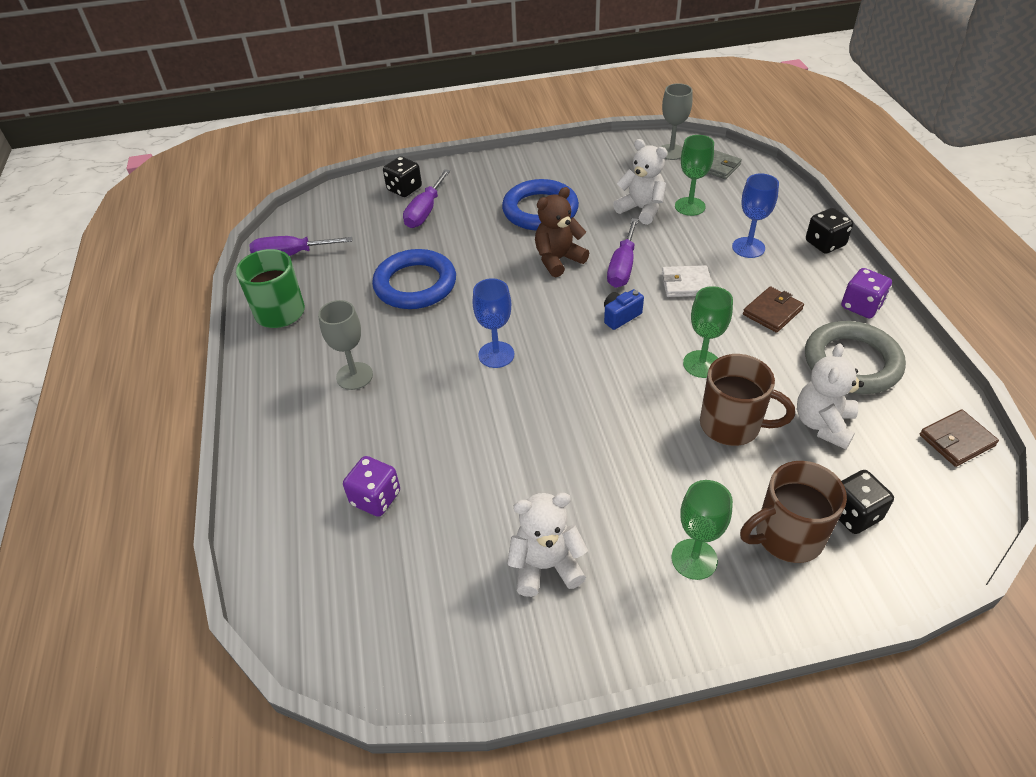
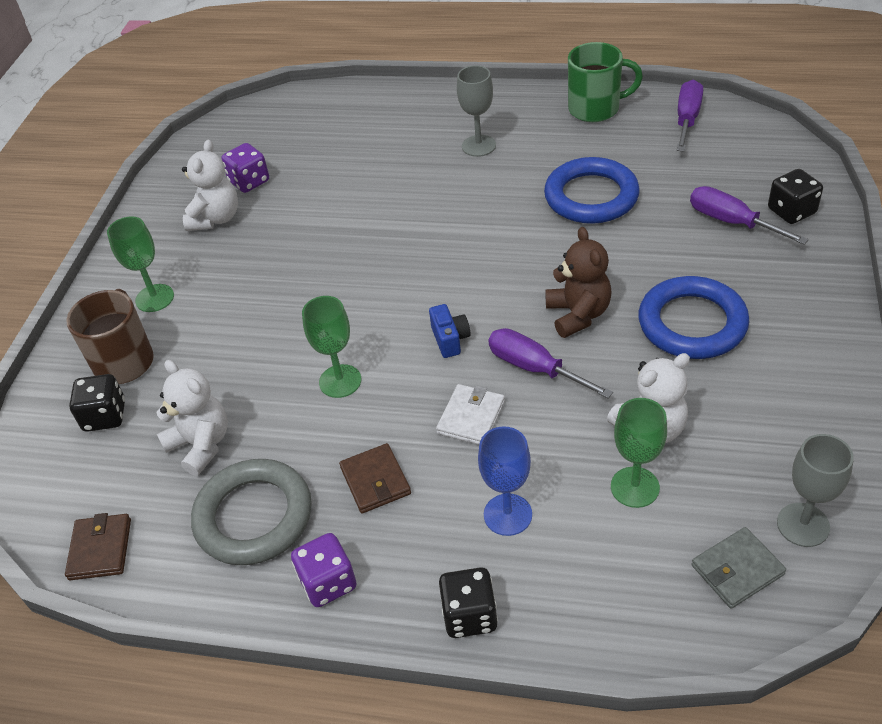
camera: 115 degrees right, 0 degrees up
purple dice [343,456,400,517] -> purple dice moved to [221,143,269,193]
blue goblet [473,278,514,368] -> none
brown mug [700,354,795,446] -> none

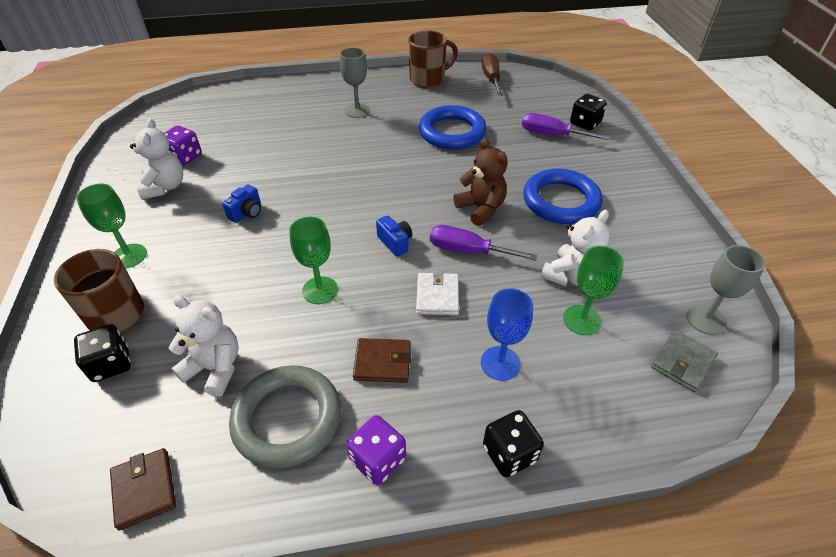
camera: 25 degrees left, 0 degrees up
brown wallet [339,443,411,513] -> brown wallet turned 45 degrees counterclockwise [353,338,411,383]
green mug [568,42,643,122] -> brown mug [408,30,458,88]
purple screwdriver [677,79,703,151] -> brown screwdriver [481,53,503,96]
none -> blue camera [222,184,261,223]

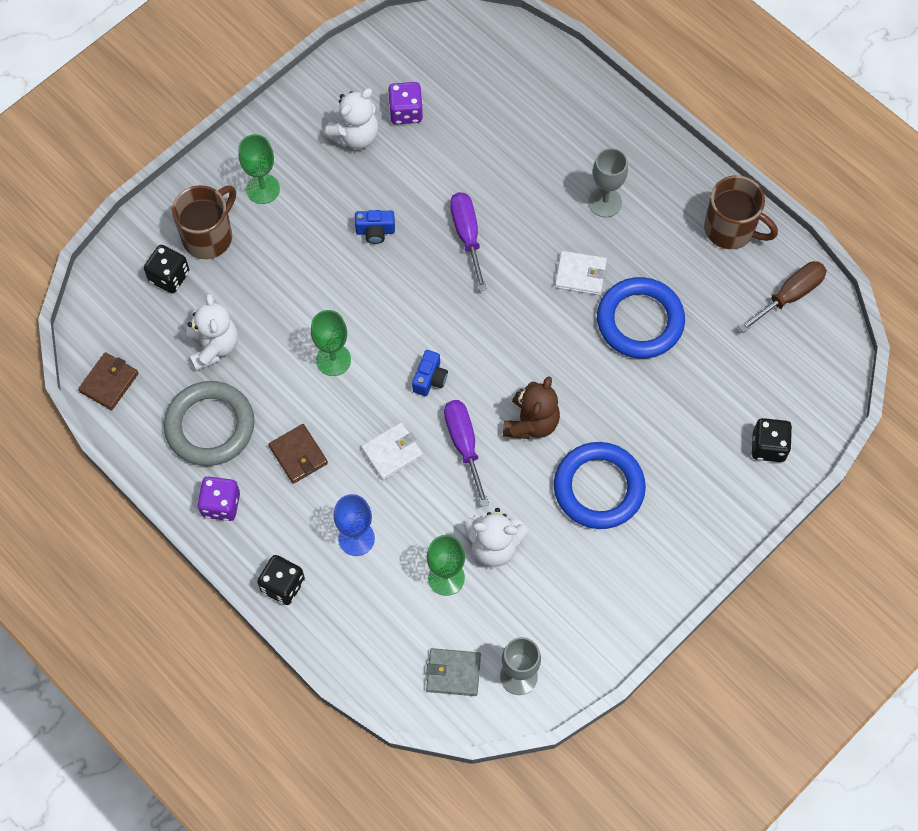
camera: 55 degrees right, 20 degrees up
purple screwdriver [522,113,609,140] -> purple screwdriver moved to [450,192,487,291]
none -> white wallet [555,251,607,295]

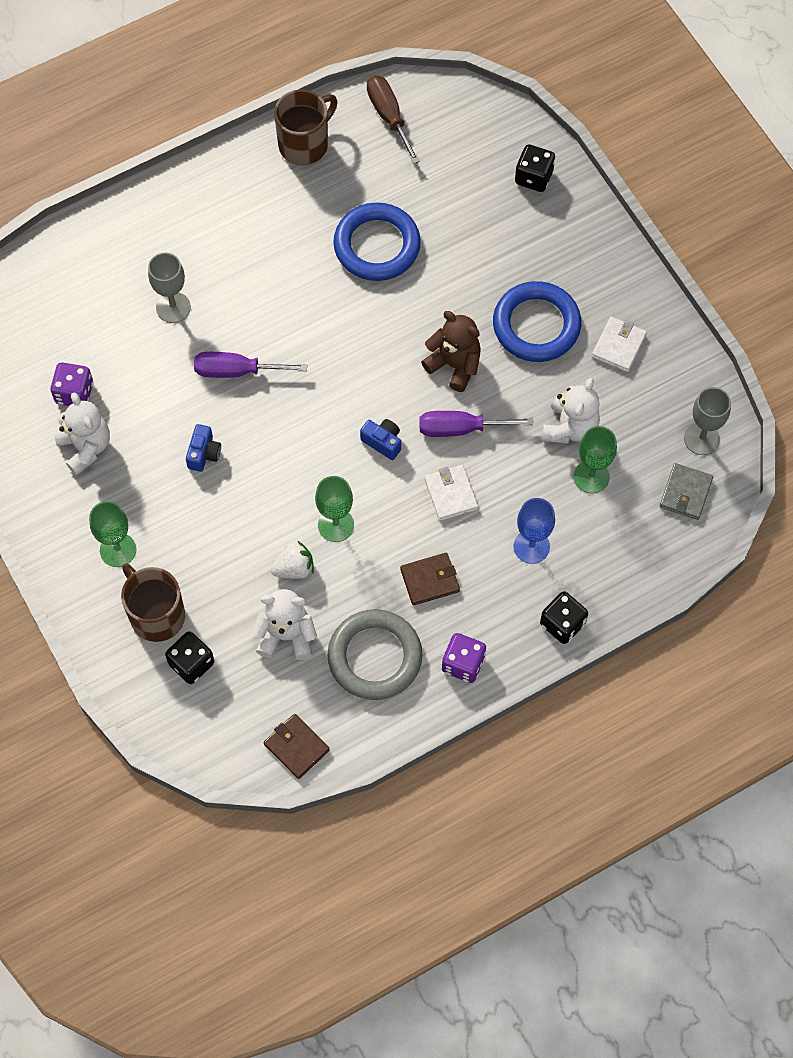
camera: 75 degrees left, 0 degrees up
white wallet [555,251,607,295] -> white wallet moved to [592,317,647,372]
grey goblet [588,148,628,217] -> grey goblet moved to [148,253,191,323]
none -> white strawberry [270,541,314,579]

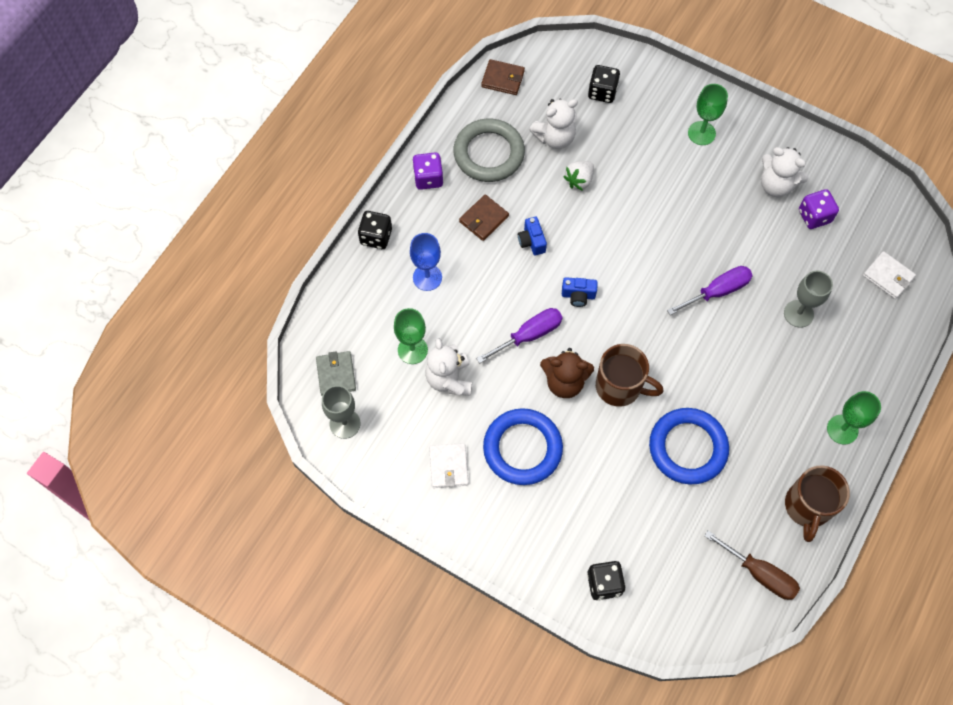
camera: 150 degrees right, 0 degrees up
brown mug [121,563,185,642] -> brown mug moved to [596,344,664,407]
blue camera [186,424,221,472] -> blue camera moved to [518,217,547,255]
green goblet [315,476,354,542] -> green goblet moved to [827,391,881,445]
white wallet [424,465,478,521] -> white wallet moved to [863,251,916,299]

